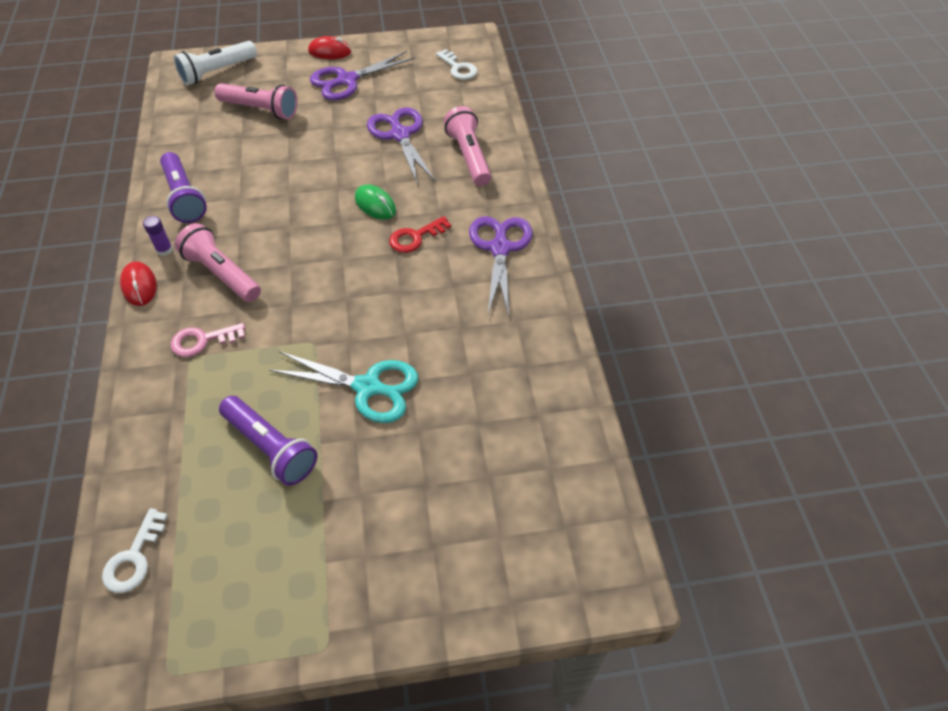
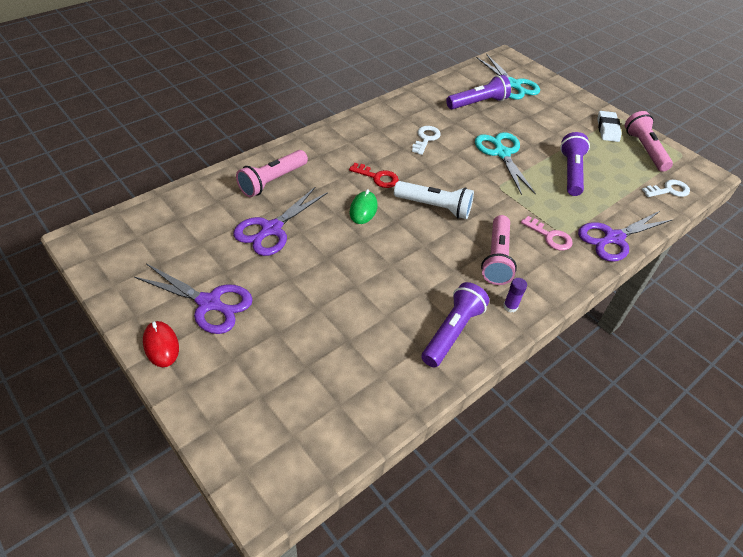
camera: 125 degrees left, 5 degrees down
red mouse [120,261,157,306] -> none
white flashlight [174,41,257,85] -> white flashlight moved to [394,181,474,219]
pink flashlight [214,83,298,120] -> pink flashlight moved to [625,111,673,172]
white key [436,49,477,80] -> white key moved to [412,126,441,155]
purple scissors [469,216,533,315] -> purple scissors moved to [578,211,672,262]
none -> purple flashlight [446,75,511,109]
none -> turquoise scissors [476,54,540,99]
none -> white eraser [597,111,622,142]

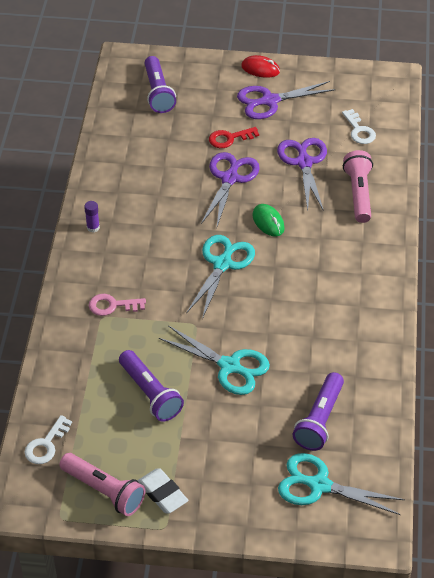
camera: 140 degrees right, 0 degrees up
red key [349,163,399,188] -> red key moved to [209,127,259,148]
white flashlight [394,181,474,219] -> turquoise scissors [186,235,255,319]
white key [412,126,441,155] -> white key moved to [342,109,376,144]
purple flashlight [422,282,489,367] -> purple flashlight moved to [145,56,176,113]
pink flashlight [481,215,517,285] -> none
purple scissors [578,211,672,262] -> purple scissors moved to [201,152,260,226]

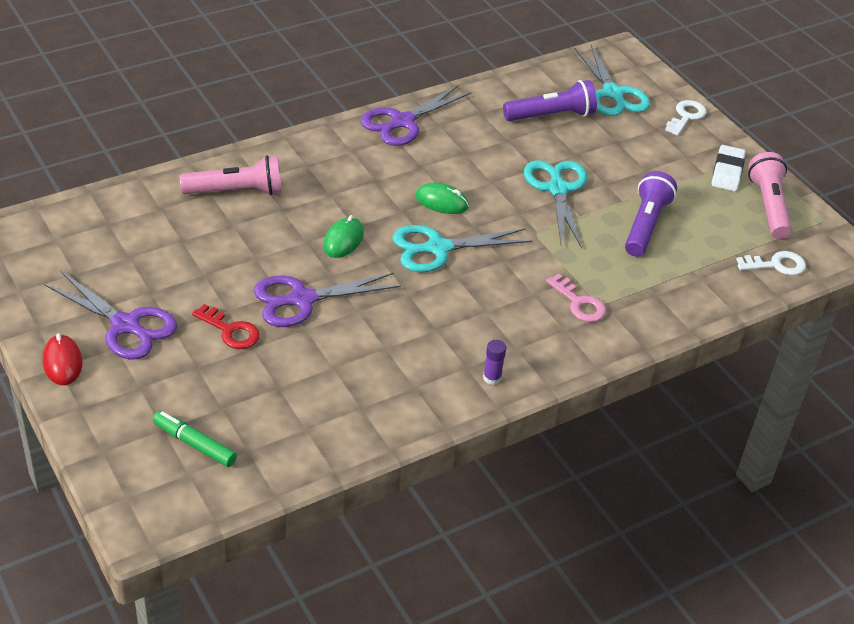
camera: 130 degrees left, 5 degrees down
purple flashlight [145,56,176,113] -> green marker [153,411,237,467]
purple scissors [277,138,327,211] -> purple scissors moved to [361,85,472,146]
white key [342,109,376,144] -> white key moved to [665,100,706,136]
pink flashlight [343,150,373,223] -> pink flashlight turned 150 degrees counterclockwise [180,155,282,195]
none -> green mouse [415,182,469,214]

